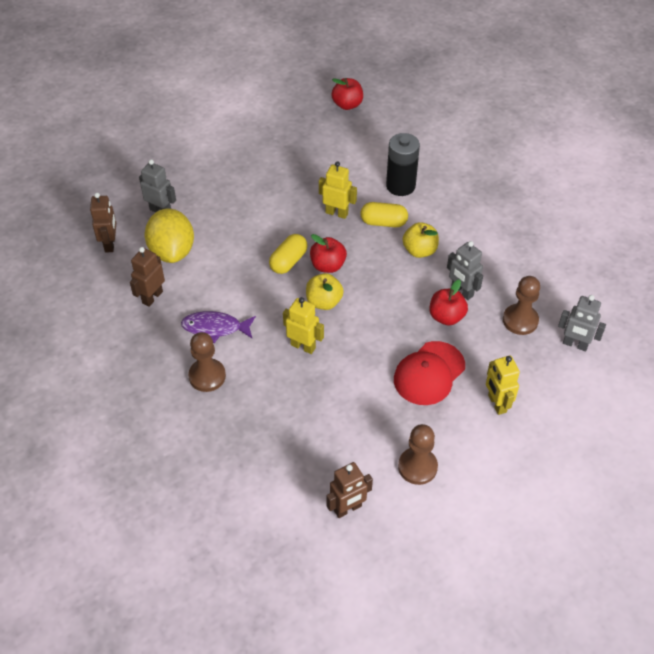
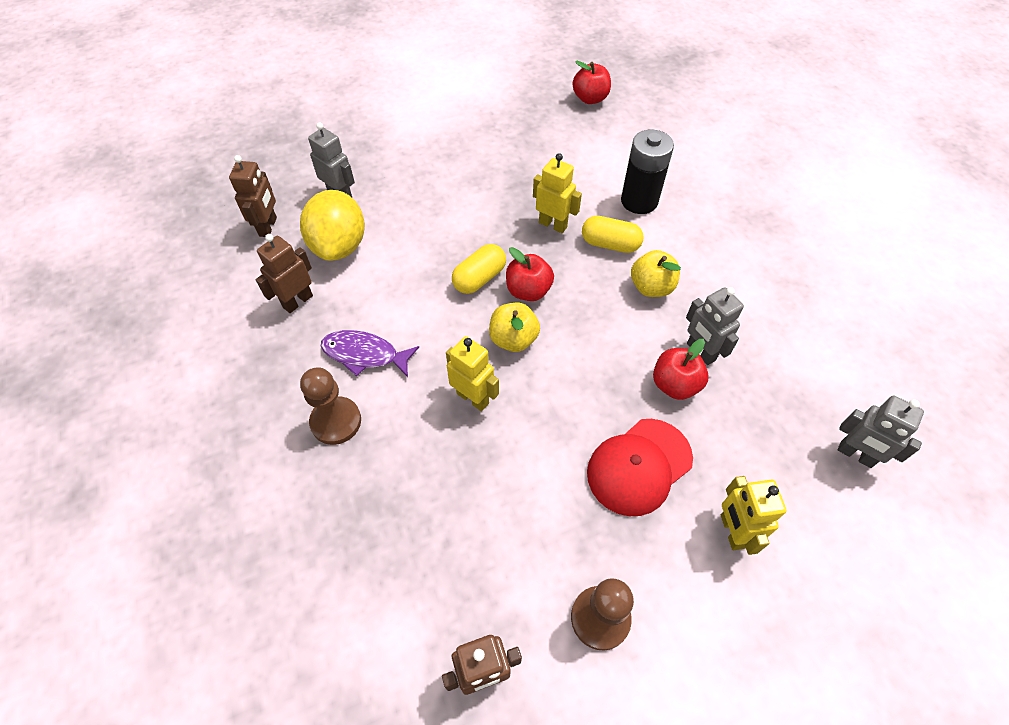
camera: 10 degrees right, 5 degrees up
brown pawn [503,276,540,335] -> none

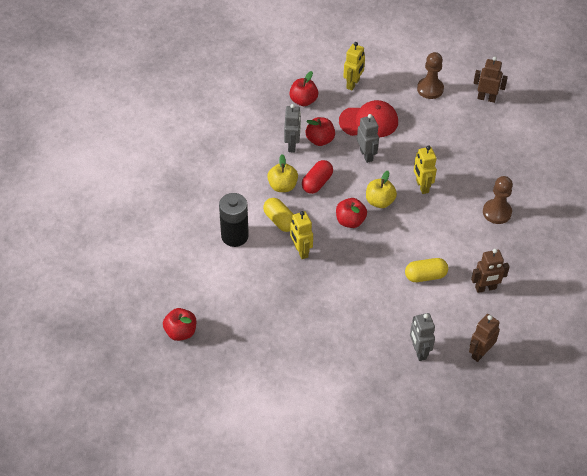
camera: 145 degrees left, 5 degrees down
yellow lemon [300,190,365,261] -> none
purple fish [321,330,419,377] -> none
yellow capsule [452,244,506,294] -> yellow capsule moved to [405,258,448,282]
grey robot [837,395,924,468] -> grey robot moved to [357,114,379,163]
none -> red apple [289,71,318,106]
none -> red capsule [302,160,333,194]

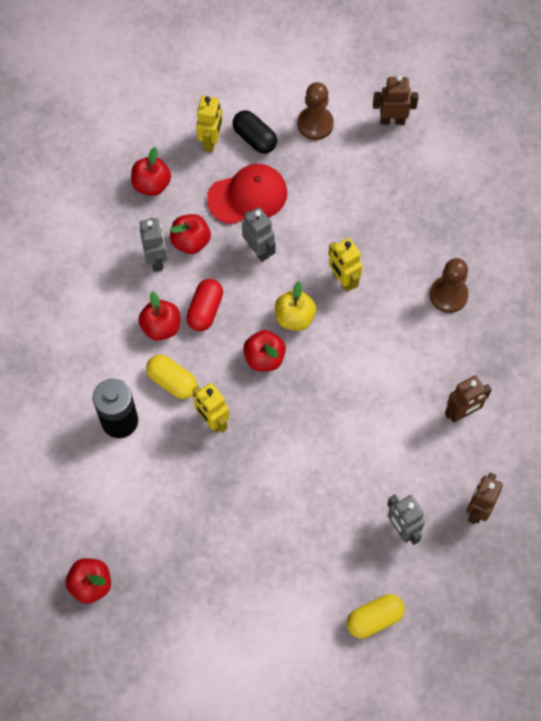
camera: 15 degrees left, 15 degrees up
yellow apple [267,154,298,192] -> red apple [138,291,180,341]
yellow capsule [405,258,448,282] -> yellow capsule moved to [347,594,405,638]
none -> black capsule [232,110,277,154]

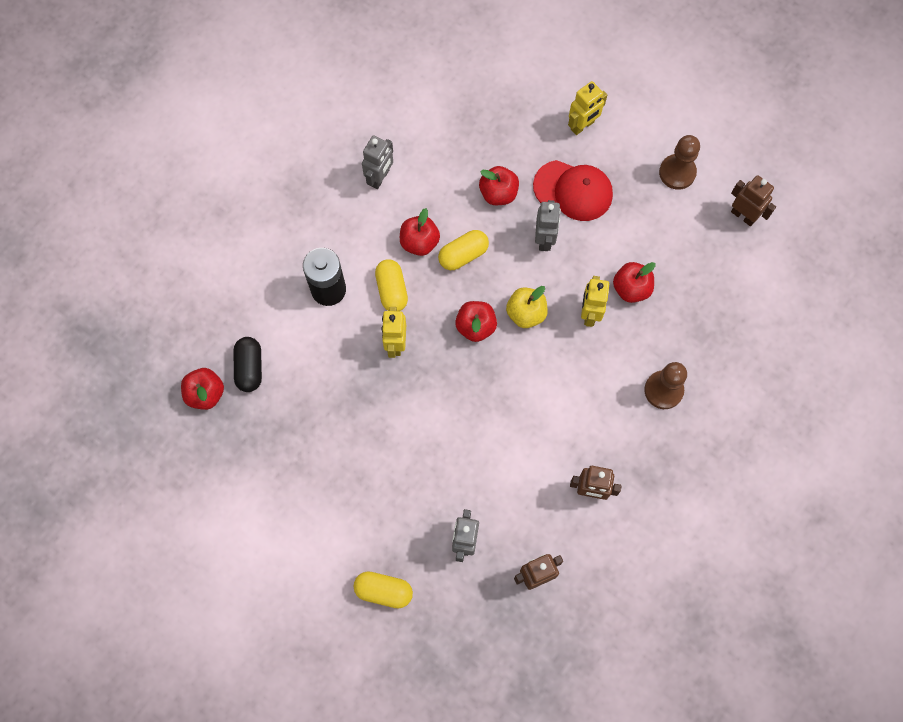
camera: 40 degrees right, 5 degrees up
red apple [131,147,171,196] -> red apple moved to [613,262,656,303]
grey robot [140,218,167,272] -> grey robot moved to [362,135,393,189]
red capsule [186,279,223,331] -> yellow capsule [438,230,489,270]
black capsule [232,110,277,154] -> black capsule moved to [233,337,262,392]

